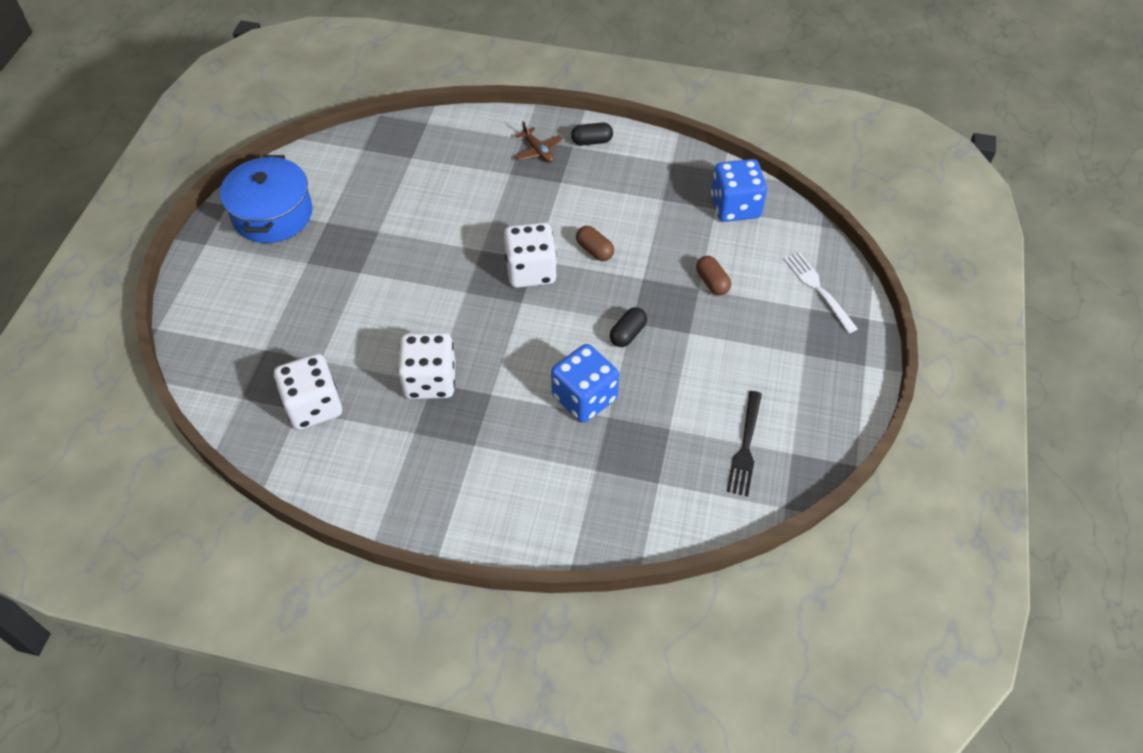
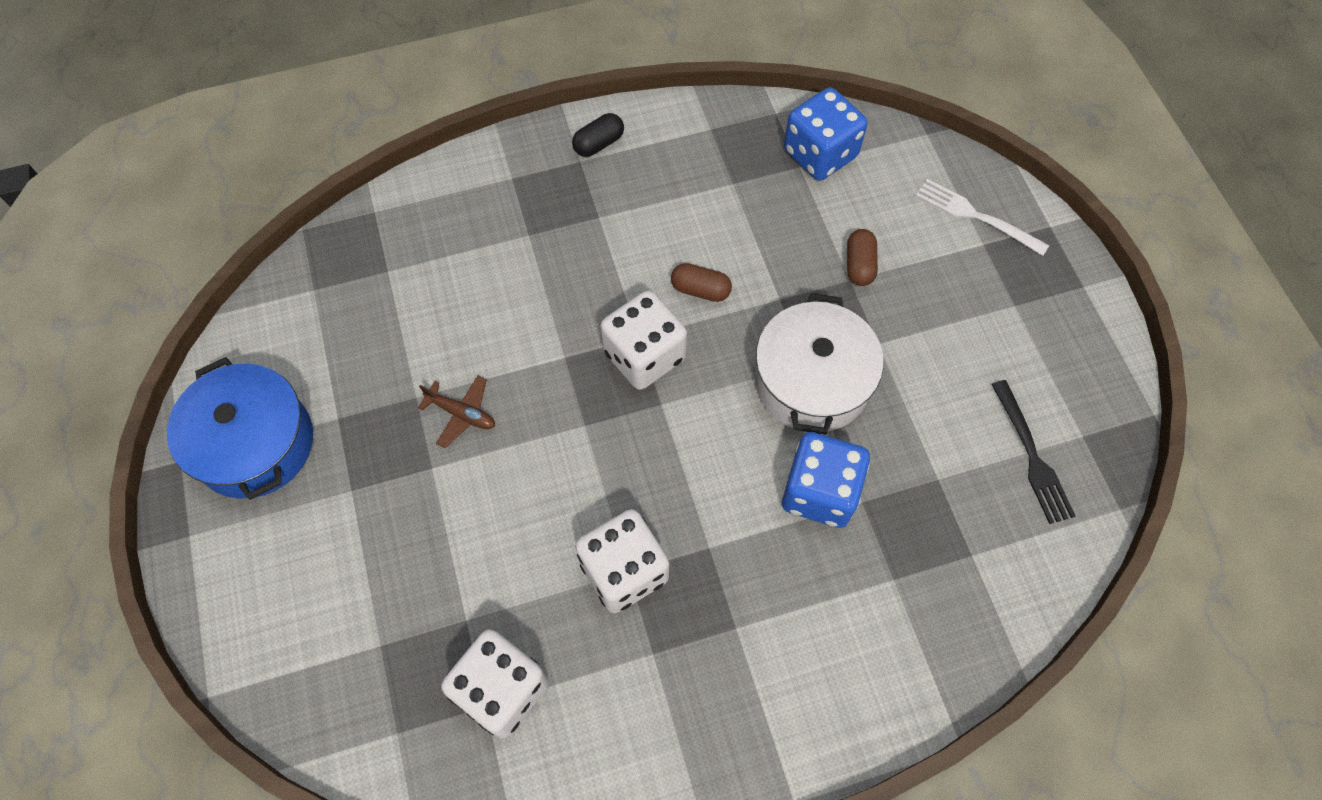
camera: 30 degrees left, 10 degrees up
brown plane [514,121,563,163] -> brown plane moved to [418,376,495,448]
black capsule [610,307,647,347] -> white pot [755,293,884,435]
brown capsule [696,256,731,295] -> brown capsule turned 60 degrees clockwise [847,229,878,286]

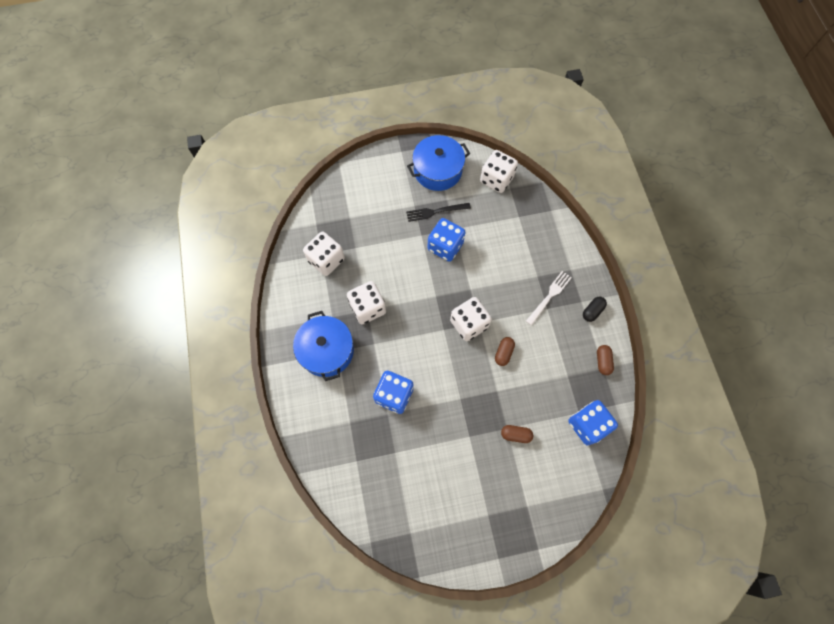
camera: 95 degrees right, 5 degrees up
brown plane [418,376,495,448] -> blue dice [428,218,465,262]
black capsule [572,113,624,157] -> black capsule turned 75 degrees clockwise [583,297,607,322]
white pot [755,293,884,435] -> none
white fork [916,179,1049,256] -> white fork moved to [526,271,572,326]
black fork [992,380,1076,524] -> black fork moved to [406,203,471,222]
none -> blue pot [293,311,354,381]
none -> white dice [480,150,518,193]
none -> brown capsule [597,345,614,375]

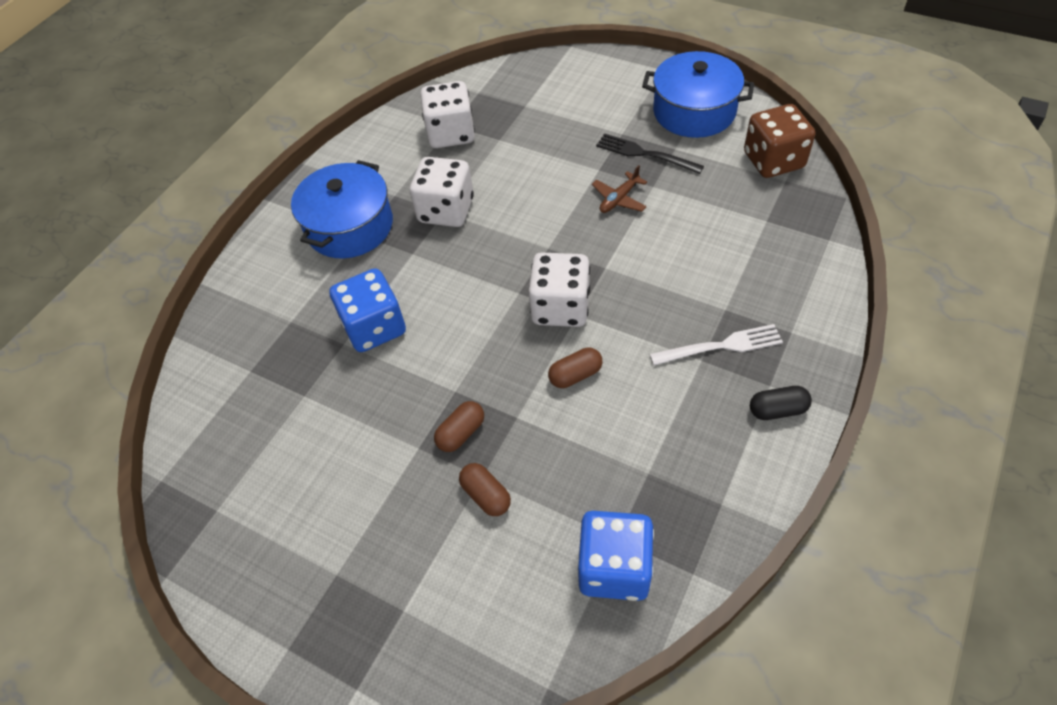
camera: 45 degrees right, 15 degrees down
blue dice [428,218,465,262] -> brown plane [592,165,647,213]
white dice [480,150,518,193] -> brown dice [744,104,815,178]
brown capsule [597,345,614,375] -> brown capsule moved to [434,401,484,452]

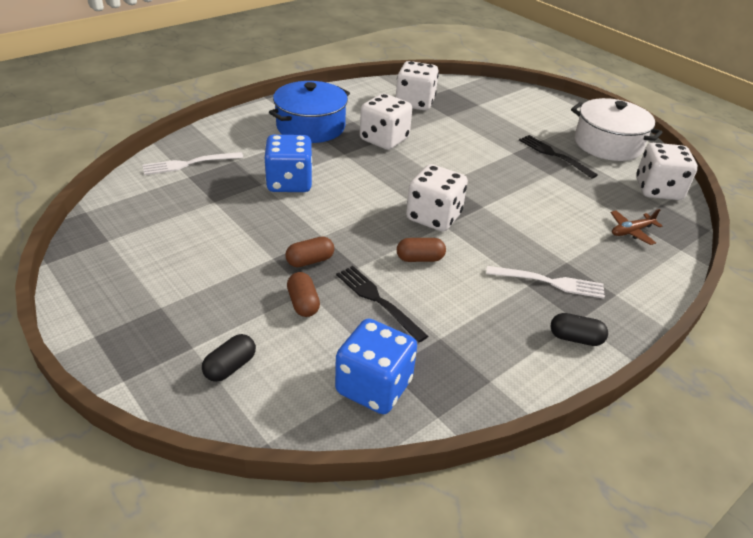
camera: 15 degrees right, 15 degrees down
brown plane [592,165,647,213] -> brown plane moved to [610,209,662,245]
blue pot [642,51,754,138] -> white pot [571,98,663,161]
brown dice [744,104,815,178] -> white dice [636,143,698,200]
none -> white fork [143,152,243,175]
none -> black capsule [202,334,256,382]
none -> black fork [336,266,428,343]

